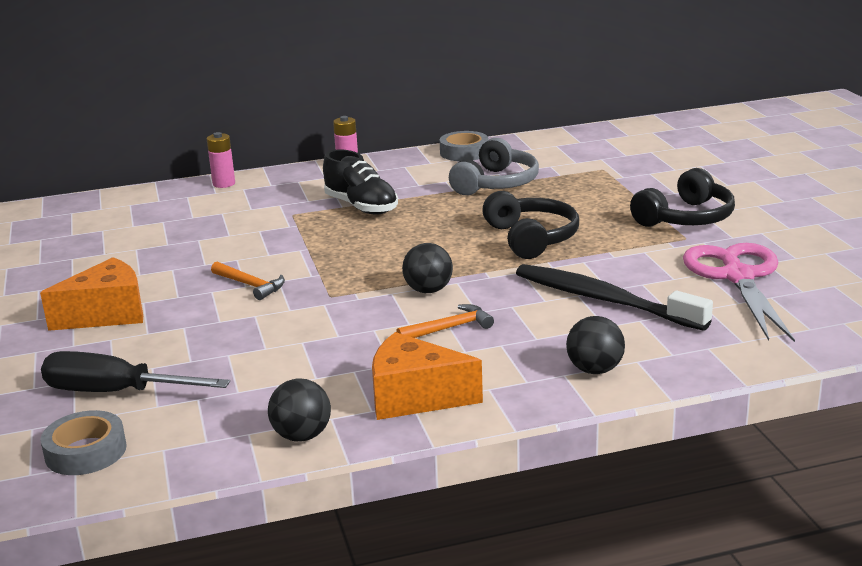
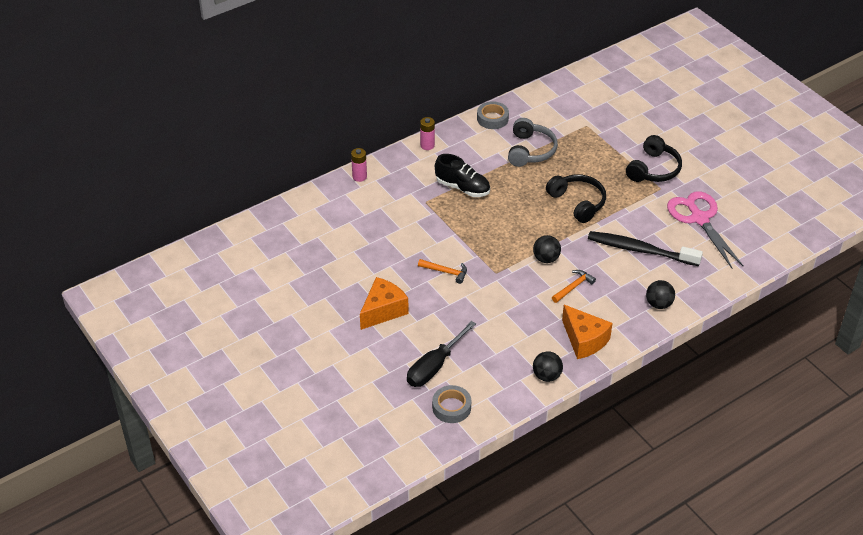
camera: 20 degrees left, 20 degrees up
black screwdriver [41,351,230,392] -> black screwdriver turned 45 degrees counterclockwise [407,321,476,387]
orange cheese [372,332,483,420] -> orange cheese turned 120 degrees counterclockwise [562,305,612,359]

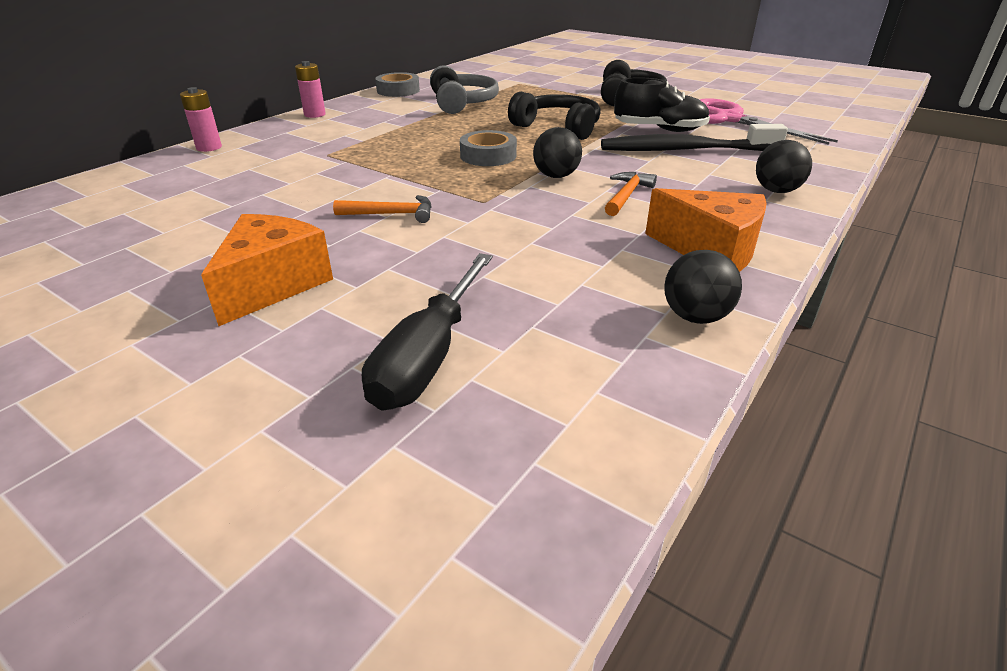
camera: 20 degrees left, 10 degrees down
grey tape [432,385,471,423] -> grey tape moved to [460,130,517,166]
black shoe [435,154,490,197] -> black shoe moved to [614,77,710,132]

